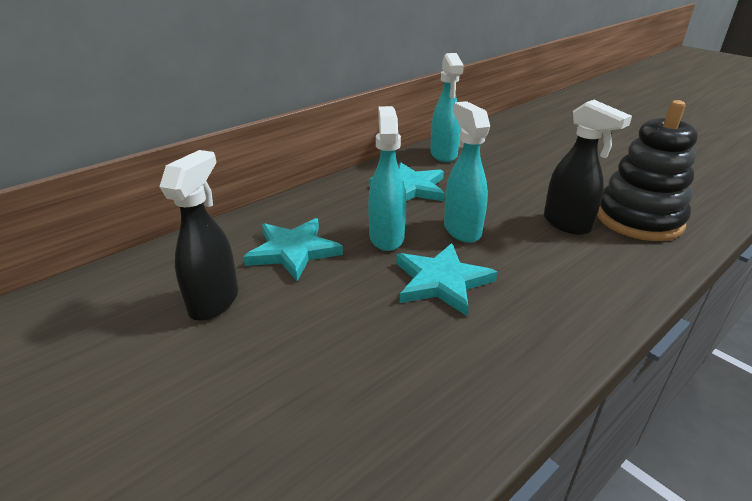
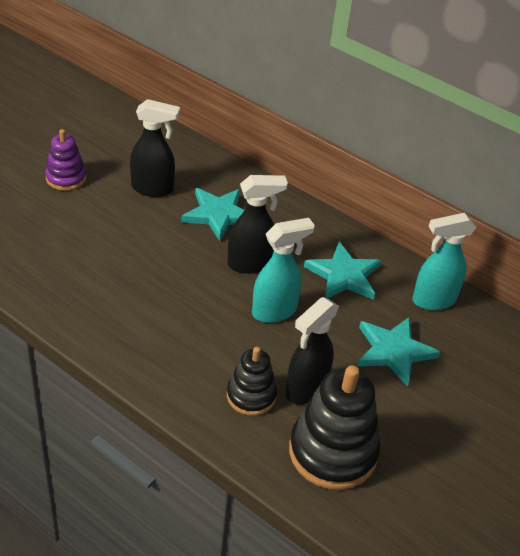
camera: 75 degrees right, 10 degrees up
turquoise spray bottle [368,106,406,251] -> black spray bottle [228,175,288,274]
turquoise star [396,243,497,316] -> turquoise star moved to [357,317,440,386]
none -> purple stacking toy [45,129,87,191]
none -> black stacking toy [227,347,277,416]

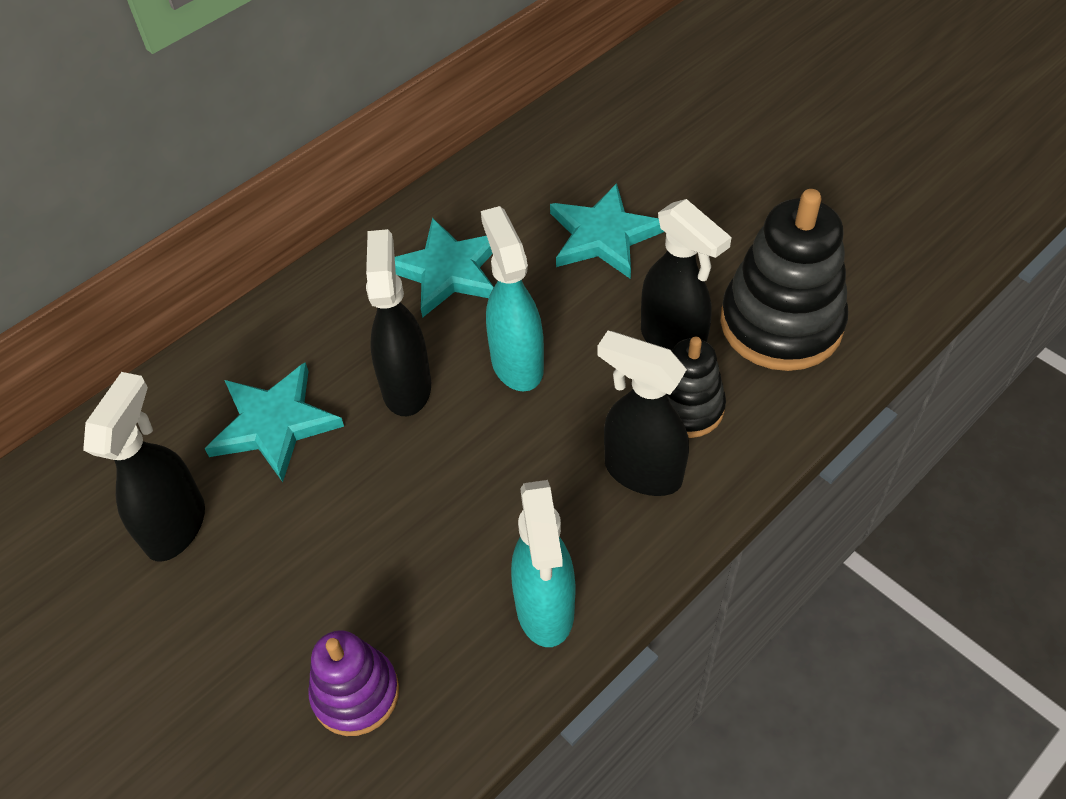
camera: 75 degrees left, 10 degrees up
purple stacking toy [45,129,87,191] -> purple stacking toy moved to [308,630,399,736]
turquoise spray bottle [412,213,476,310] -> turquoise spray bottle moved to [511,480,575,647]
none -> black spray bottle [597,331,689,496]

